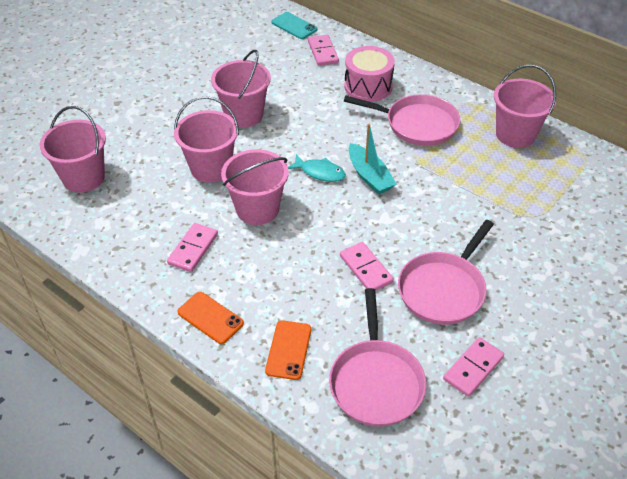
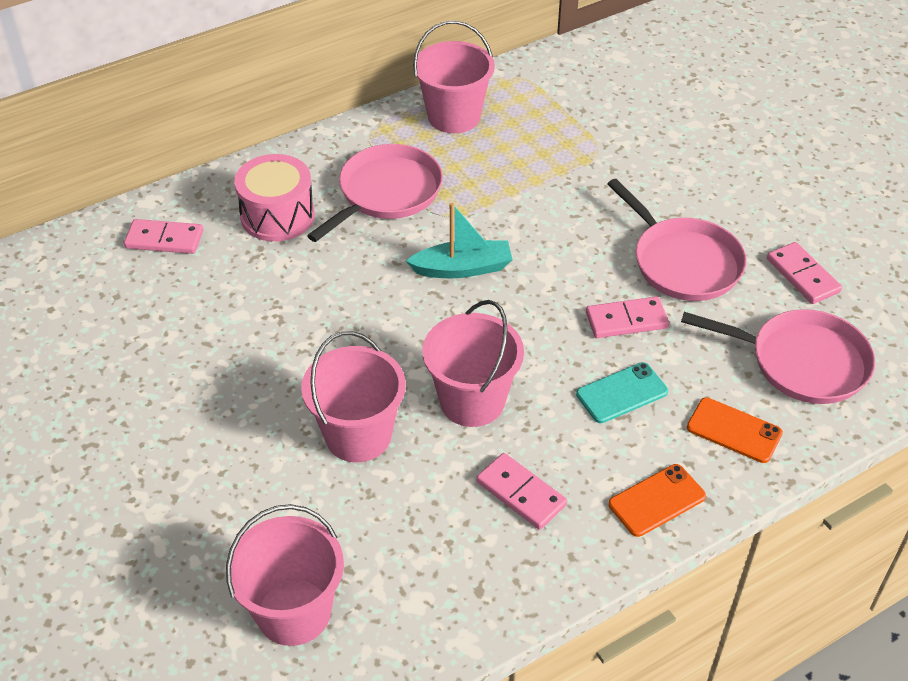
camera: 70 degrees left, 0 degrees up
pink bucket [211,50,271,128] -> none
turquoise phone [271,12,317,39] -> turquoise phone moved to [576,362,668,423]
turquoise fish [288,154,346,182] -> none

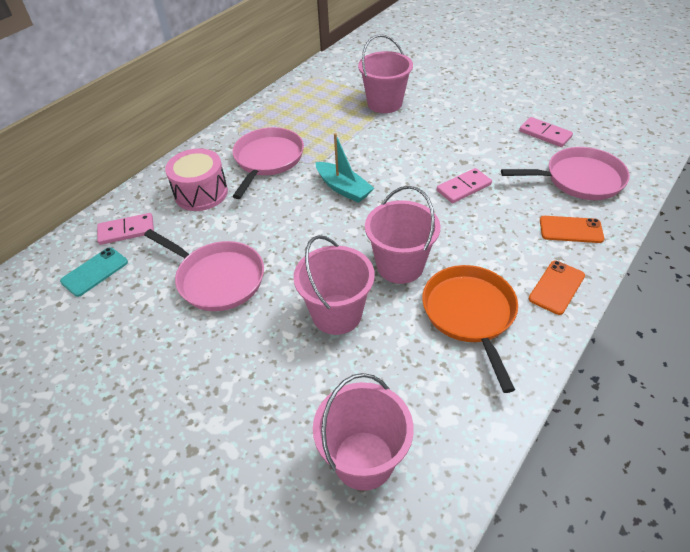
camera: 20 degrees left, 0 degrees up
turquoise boat [406,203,513,278] -> turquoise boat turned 75 degrees clockwise [316,133,374,203]
pink bucket [413,20,495,133] -> pink bucket moved to [358,34,413,113]
pink domino [476,453,567,530] -> orange pan [422,265,518,393]
turquoise phone [576,362,668,423] -> turquoise phone moved to [60,247,128,297]
pink pan [607,179,747,301] -> pink pan moved to [144,229,264,311]

